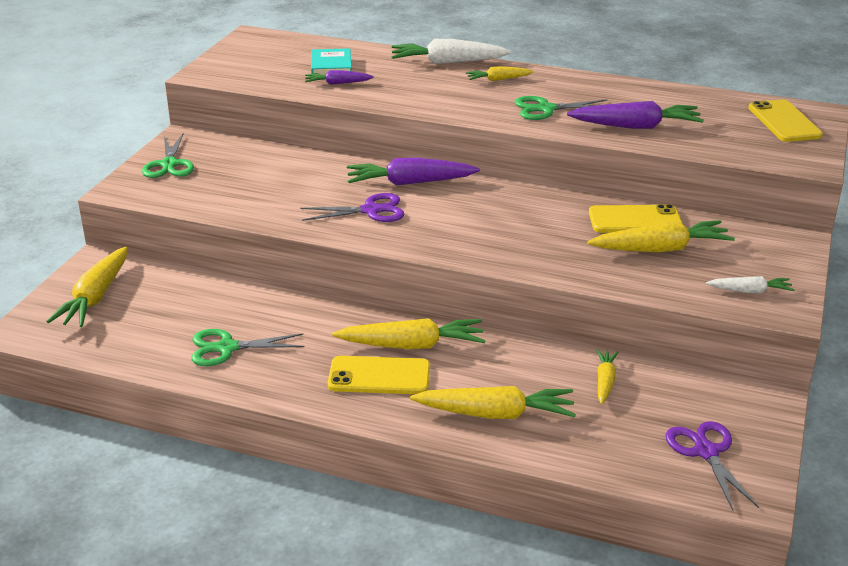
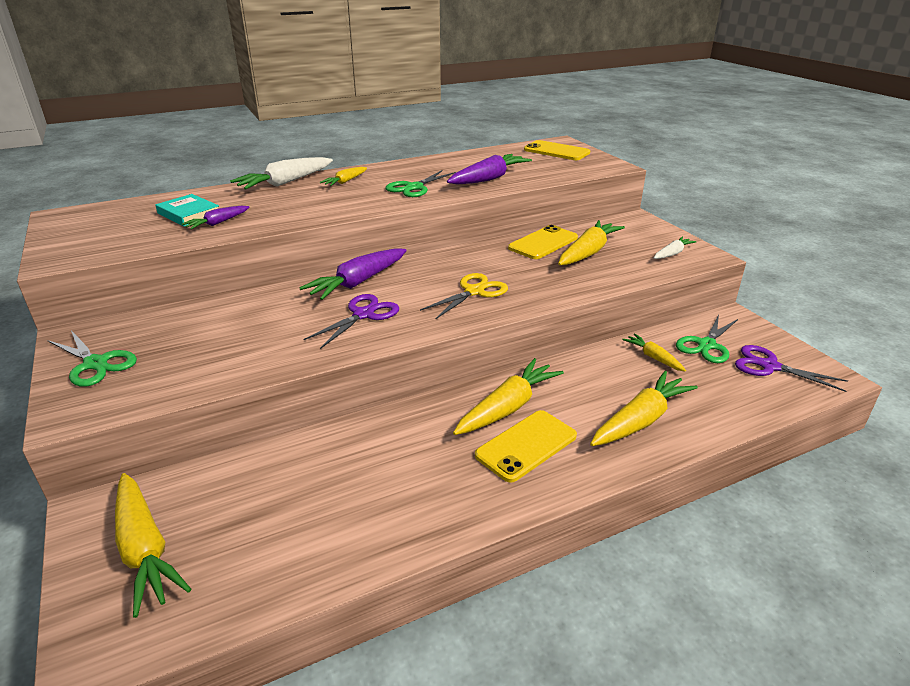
camera: 45 degrees left, 0 degrees up
green scissors [191,329,304,366] -> green scissors moved to [676,315,738,363]
none -> yellow scissors [420,273,508,319]

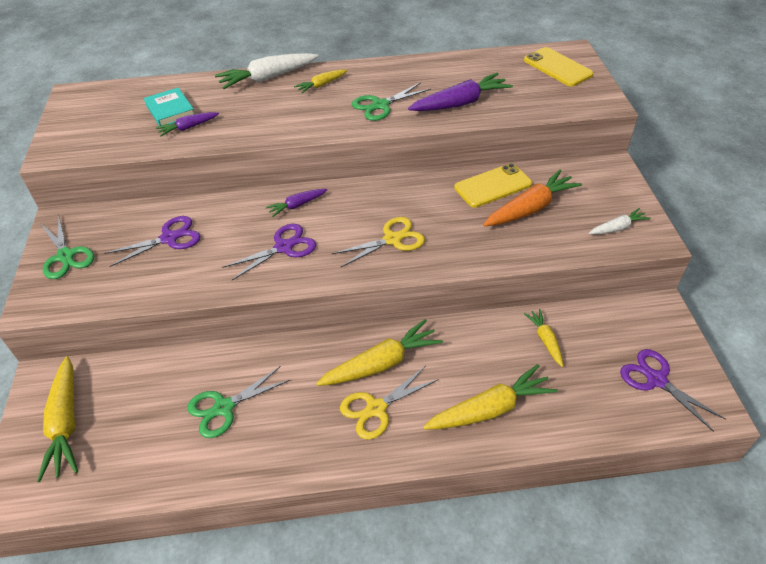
camera: 20 degrees right, 15 degrees up
purple carrot [299,248,407,300] -> purple carrot [266,189,327,217], size x0.55
yellow phone [475,410,577,483] -> yellow scissors [340,366,439,440]
yellow carrot [558,220,625,265] -> orange carrot [483,169,582,226]
green scissors [676,315,738,363] -> green scissors moved to [187,366,290,438]
none -> purple scissors [105,216,201,267]

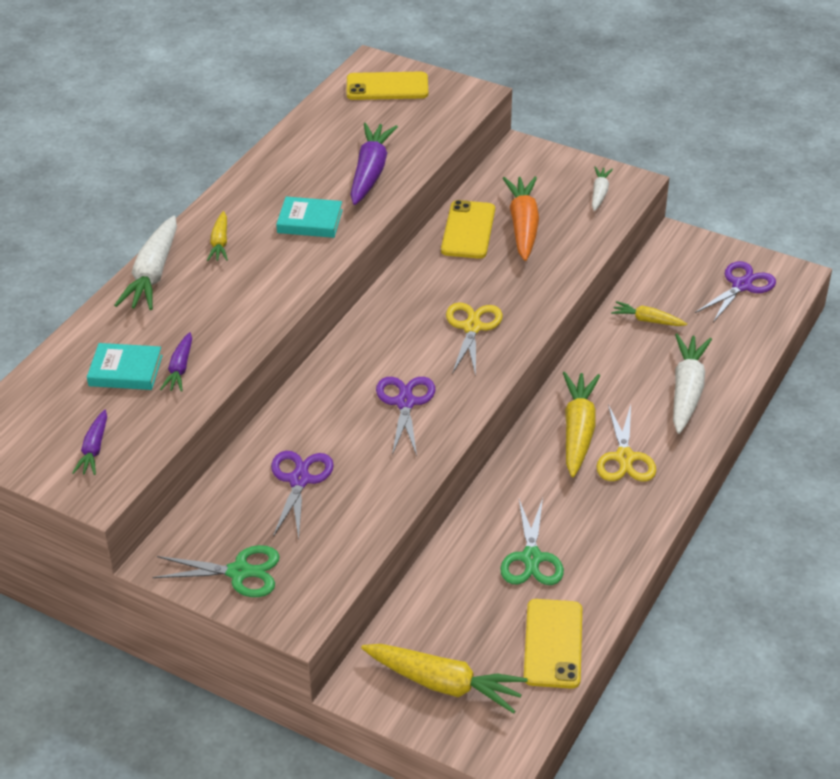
camera: 55 degrees left, 5 degrees down
purple carrot [266,189,327,217] -> purple carrot moved to [72,410,107,475]
green scissors [352,82,431,121] -> turquoise book [276,197,343,238]
yellow carrot [423,364,558,430] -> white carrot [673,333,712,434]
purple scissors [620,349,726,432] -> purple scissors turned 135 degrees clockwise [695,261,776,323]
none -> yellow phone [523,599,582,689]

